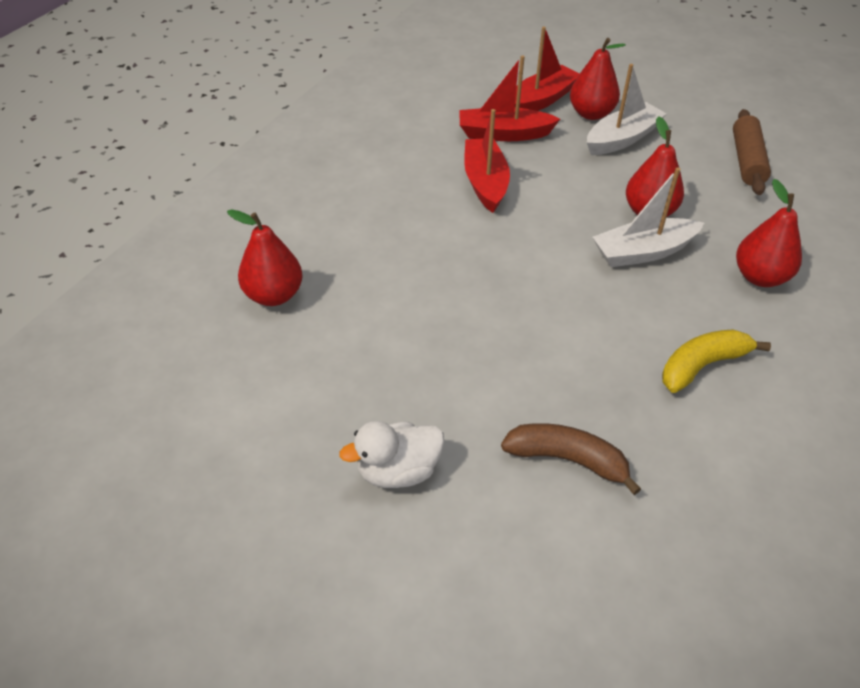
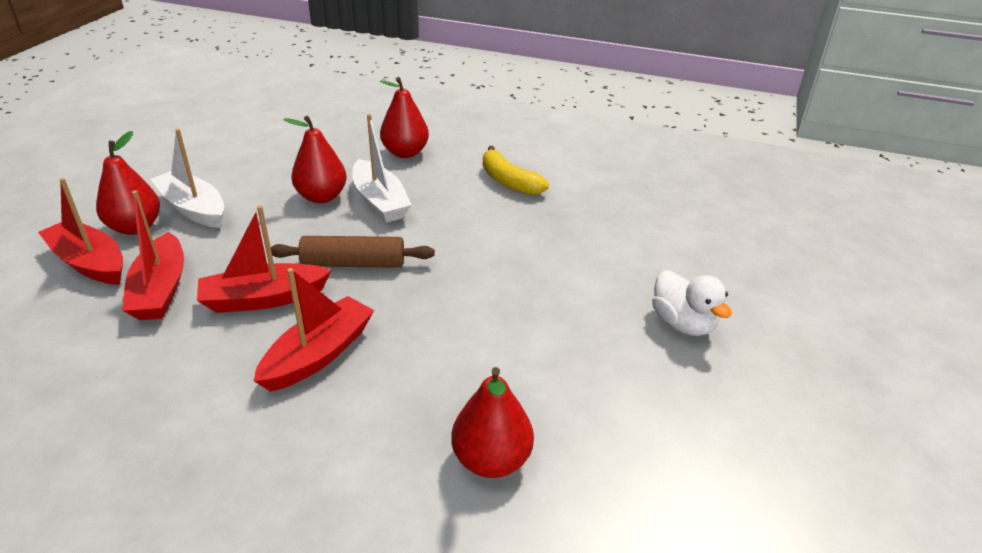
camera: 100 degrees left, 10 degrees down
brown banana [501,423,641,495] -> none
brown rolling pin [733,109,771,195] -> brown rolling pin moved to [271,236,435,268]
none -> red boat [254,268,374,392]

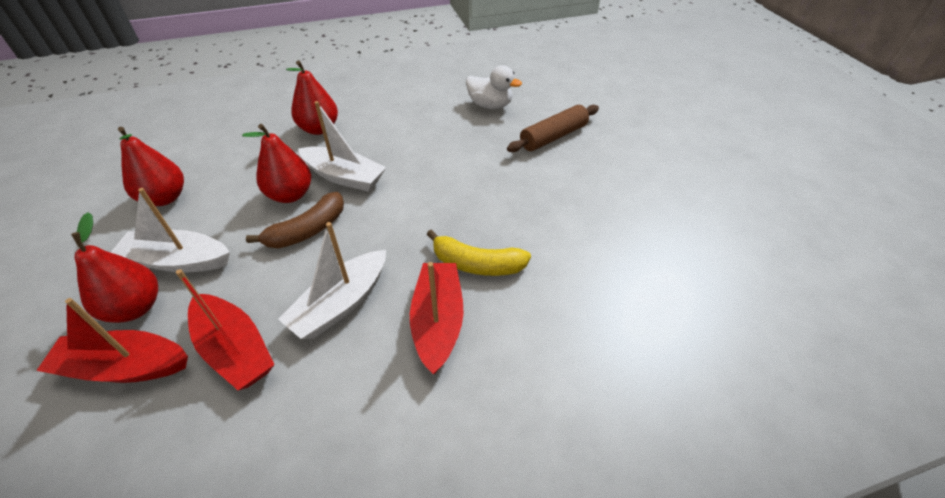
camera: 35 degrees left, 10 degrees up
red boat [197,205,332,313] -> white boat [278,222,386,339]
brown rolling pin [271,236,435,268] -> brown rolling pin moved to [507,105,599,152]
red pear [451,367,534,478] -> red pear moved to [118,127,184,206]
yellow banana [483,146,549,195] -> yellow banana moved to [427,230,531,276]
white duck [652,270,732,336] -> white duck moved to [466,65,522,109]
none -> brown banana [246,192,344,249]

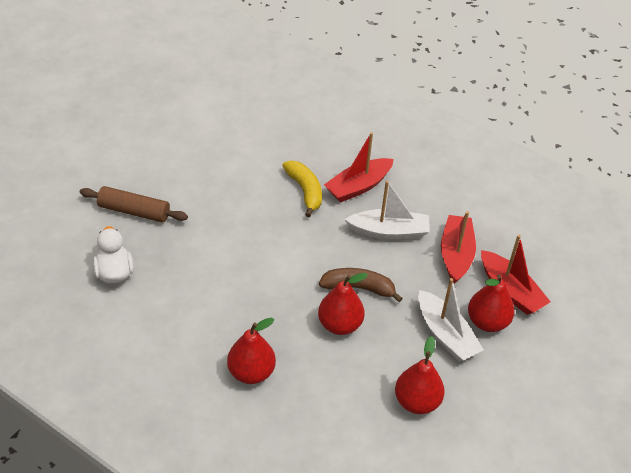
camera: 130 degrees left, 0 degrees up
white boat [298,101,386,192] -> none

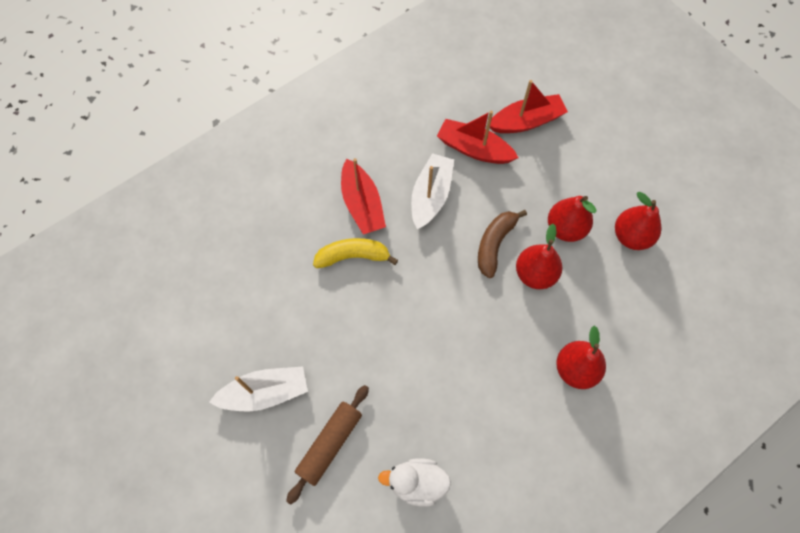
camera: 70 degrees left, 20 degrees up
white boat [418,278,484,361] -> white boat moved to [209,367,308,411]
red pear [468,274,514,332] -> red pear moved to [548,196,597,242]

